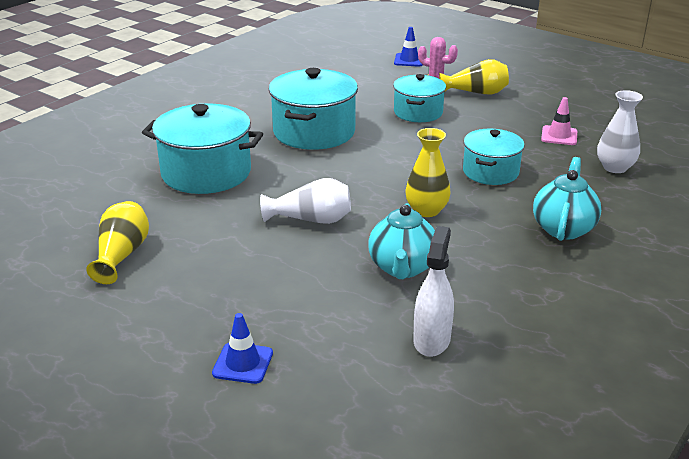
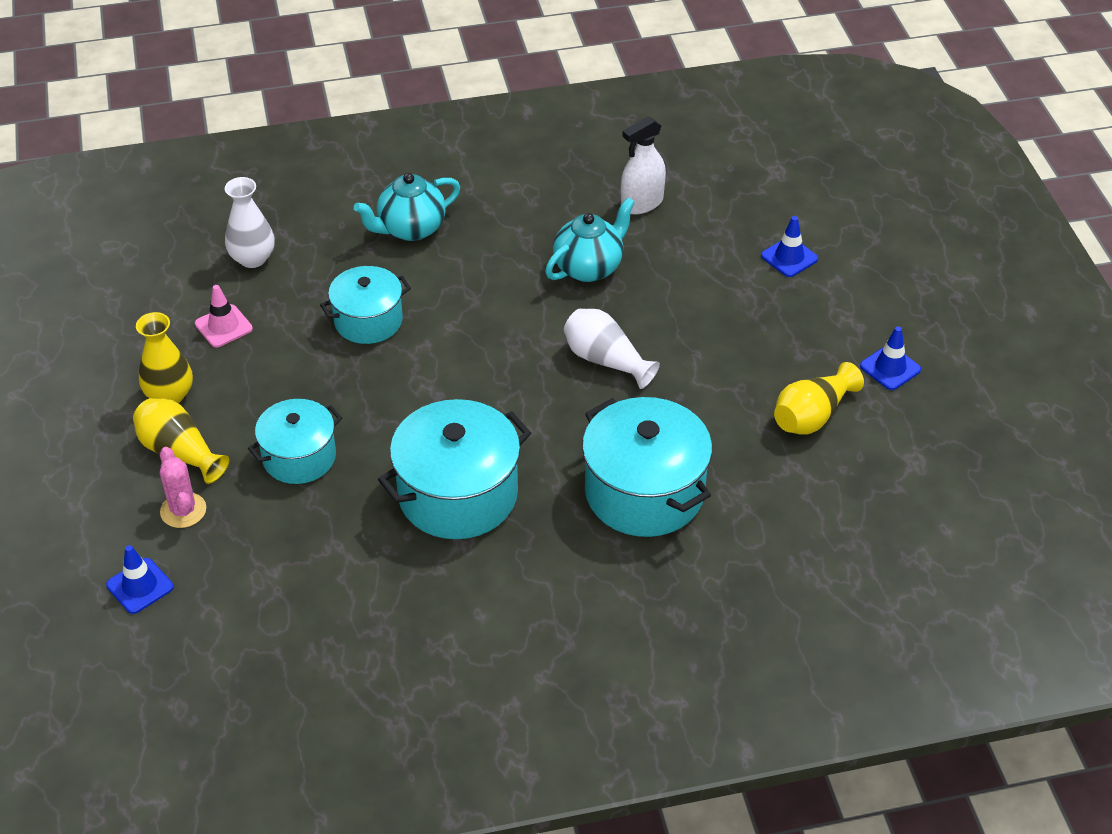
camera: 140 degrees left, 15 degrees up
yellow vase [405,128,451,217] -> yellow vase moved to [136,312,193,403]
none -> blue traffic cone [860,326,921,390]

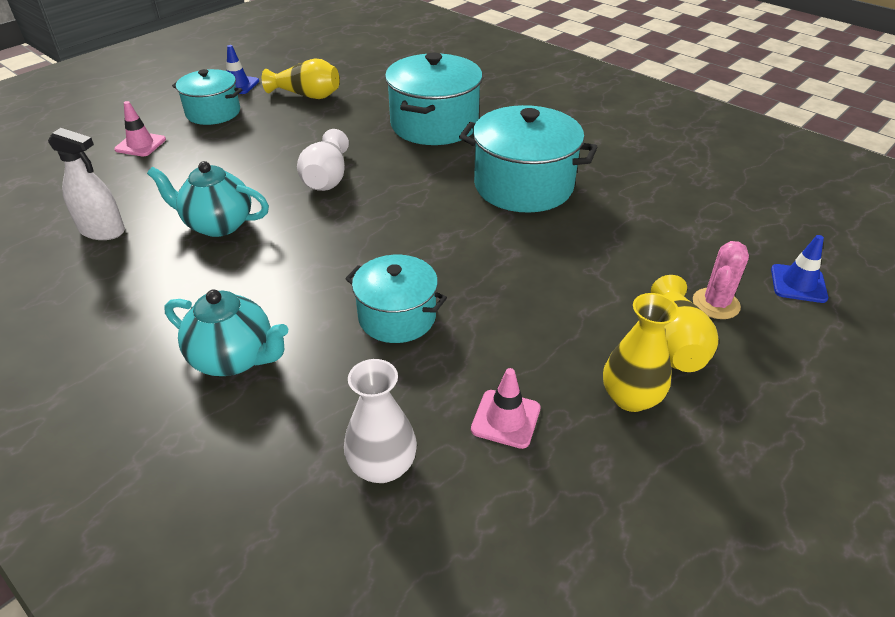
camera: 125 degrees left, 5 degrees down
turquoise pot [248,399,342,484] -> turquoise pot moved to [172,69,243,125]
blue traffic cone [761,216,818,277] -> pink traffic cone [114,101,166,157]

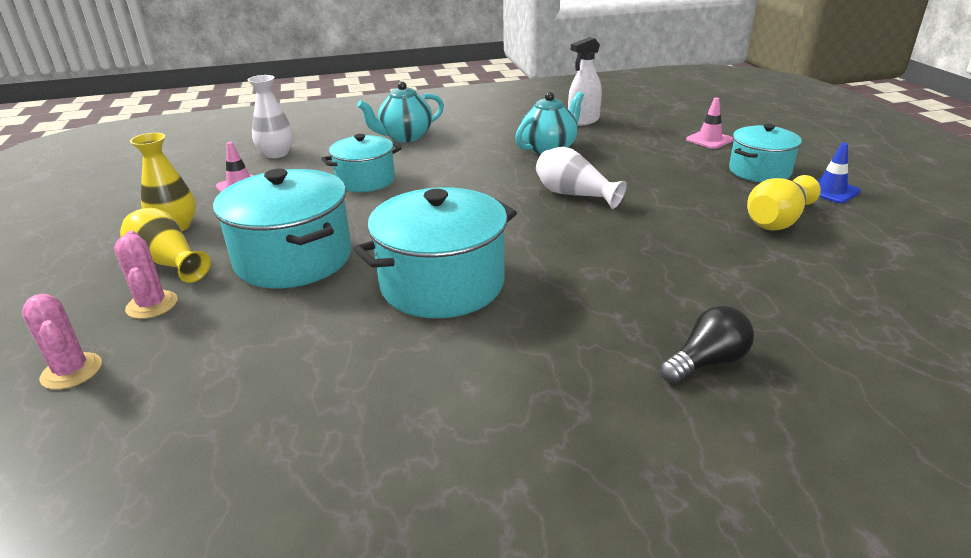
camera: 125 degrees right, 10 degrees down
turquoise pot [385,53,483,145] -> turquoise pot moved to [213,169,351,288]
blue traffic cone [771,235,828,303] -> pink cactus [22,294,102,390]
none -> black light bulb [660,306,754,383]

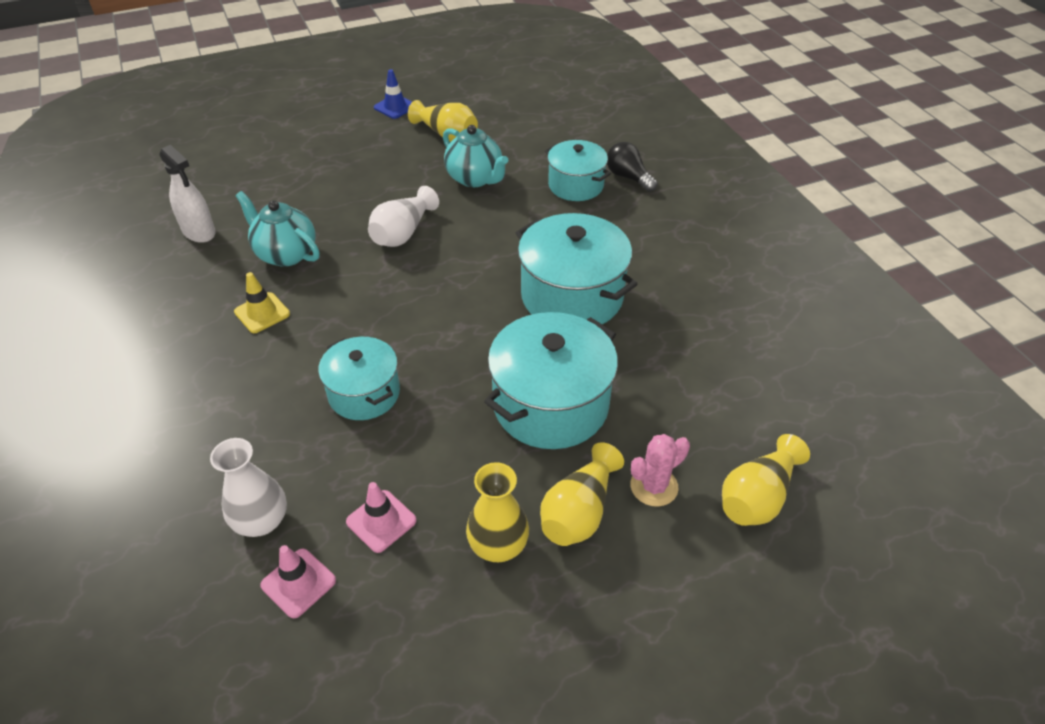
camera: 100 degrees left, 15 degrees up
pink cactus [22,294,102,390] -> yellow vase [722,434,810,526]
turquoise teapot [357,81,444,142] -> turquoise teapot moved to [443,125,509,187]
pink traffic cone [686,98,734,149] -> pink traffic cone moved to [260,545,336,618]
turquoise pot [729,124,802,182] -> turquoise pot moved to [545,140,611,201]
none -> yellow traffic cone [234,272,290,333]

